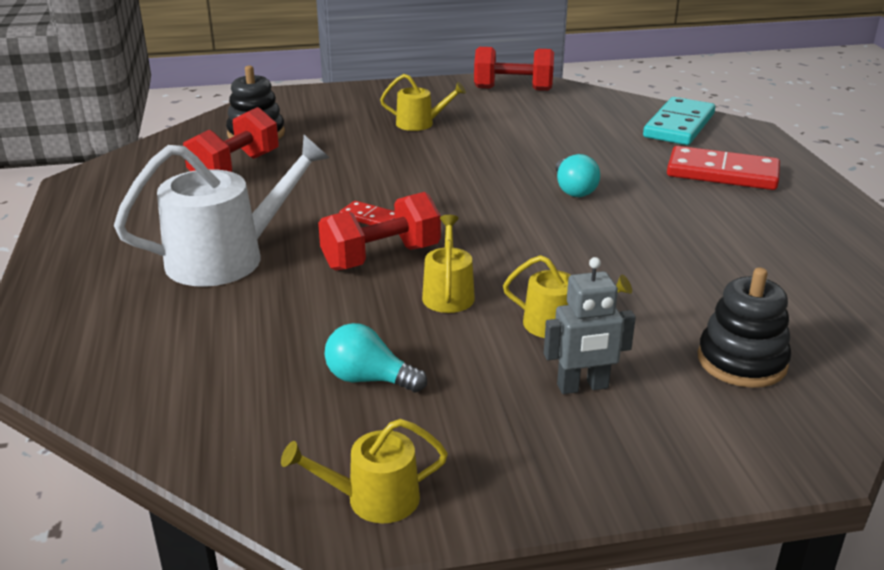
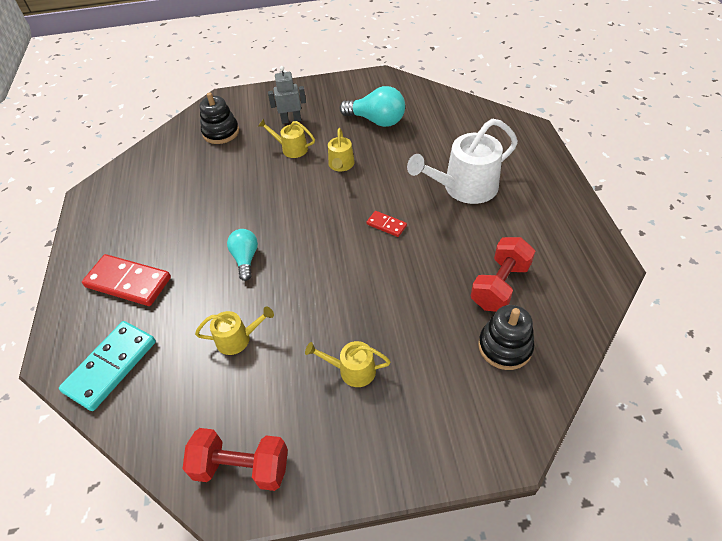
camera: 175 degrees left, 20 degrees up
yellow watering can [281,419,448,523] -> yellow watering can moved to [195,306,274,355]
red dumbbell [318,192,441,271] -> none
turquoise light bulb [325,323,427,392] -> turquoise light bulb [339,86,405,127], size x1.57

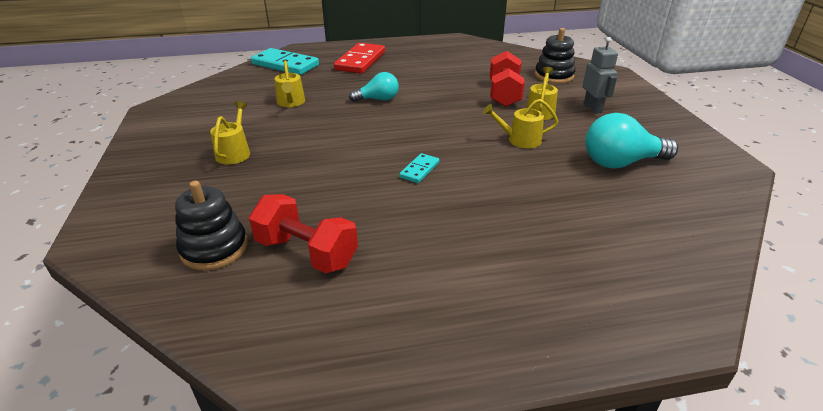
camera: 85 degrees right, 15 degrees down
red dumbbell [183,428,288,491] -> red dumbbell moved to [490,51,525,107]
turquoise light bulb [339,86,405,127] -> turquoise light bulb turned 60 degrees clockwise [585,113,678,168]
red domino [366,211,407,237] -> turquoise domino [399,153,439,183]
white watering can [407,119,518,204] -> none

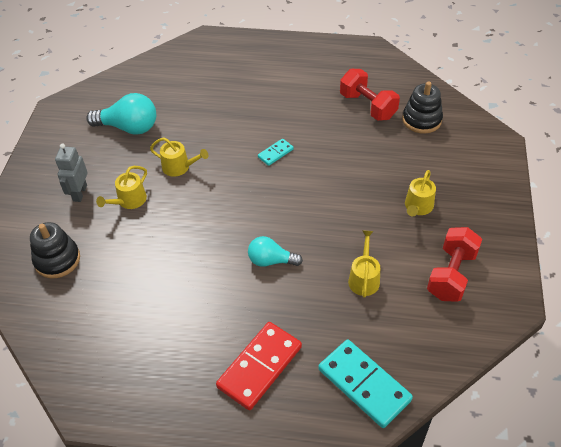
camera: 160 degrees left, 15 degrees up
red dumbbell [490,51,525,107] -> red dumbbell moved to [427,227,482,302]

